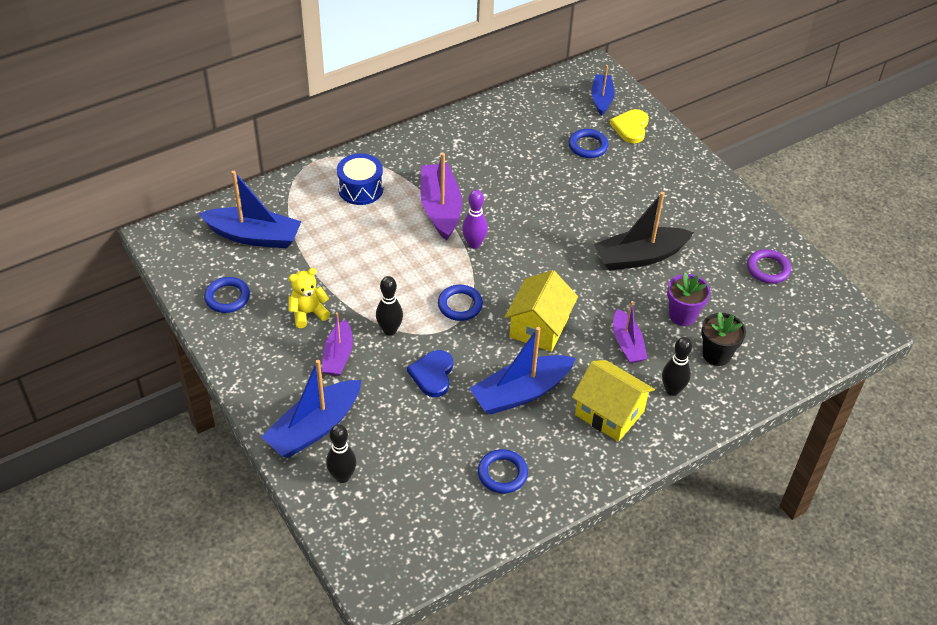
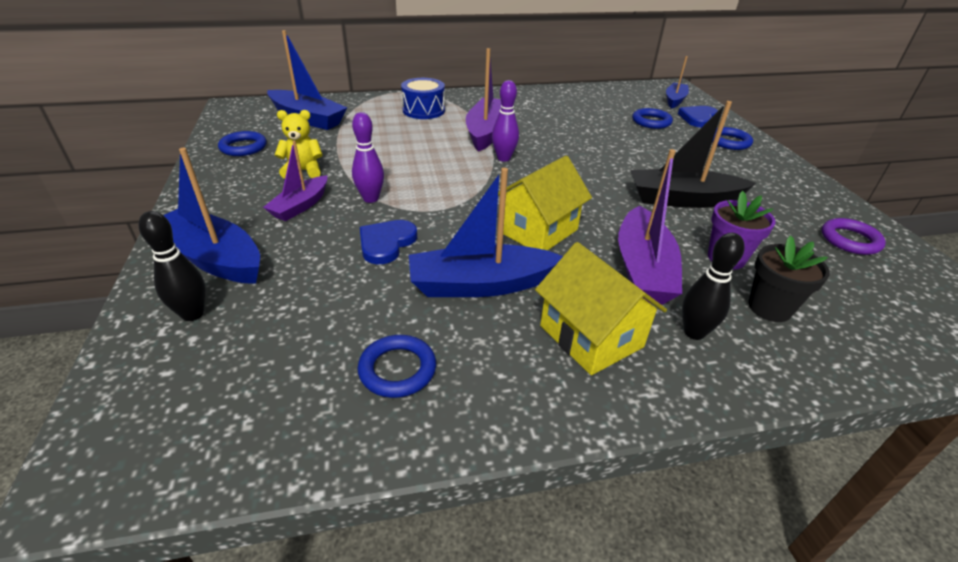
camera: 20 degrees right, 10 degrees down
blue boat [261,360,361,458] -> blue boat turned 60 degrees clockwise [163,148,260,284]
black bowling pin [376,276,403,336] -> purple bowling pin [352,112,384,203]
blue ring [438,285,483,321] -> blue ring moved to [712,127,753,150]
yellow heart [610,109,649,143] -> blue heart [678,106,718,128]
purple boat [613,301,648,364] -> purple boat [618,149,682,305], size x1.61

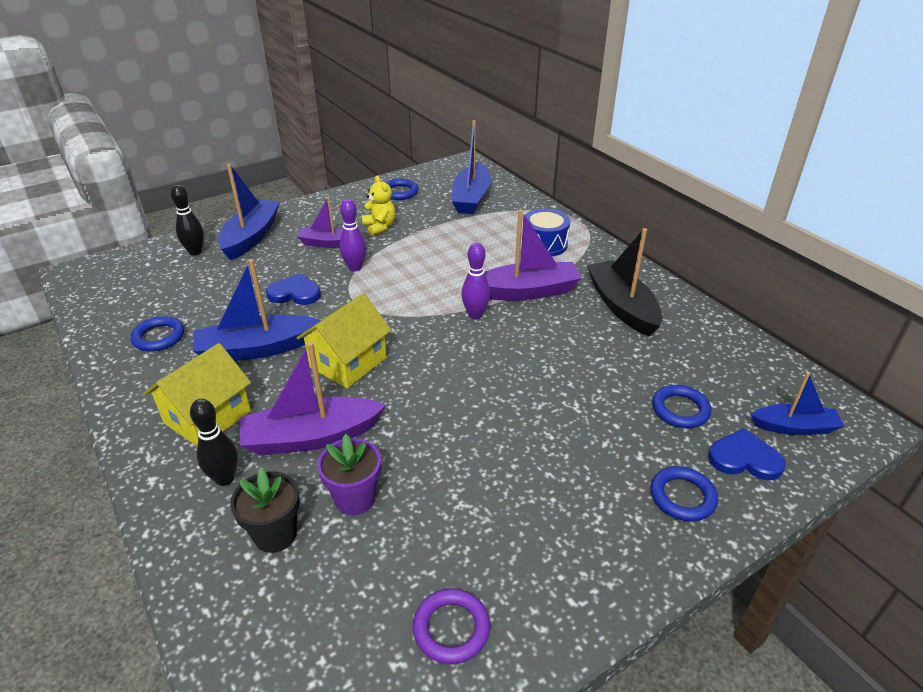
camera: 70 degrees right, 0 degrees up
blue boat [409,168,563,297] -> blue boat turned 75 degrees counterclockwise [193,259,321,361]
yellow house [498,156,592,250] -> yellow house turned 75 degrees counterclockwise [297,293,392,388]
black boat [630,101,756,208] -> black boat moved to [587,228,662,337]

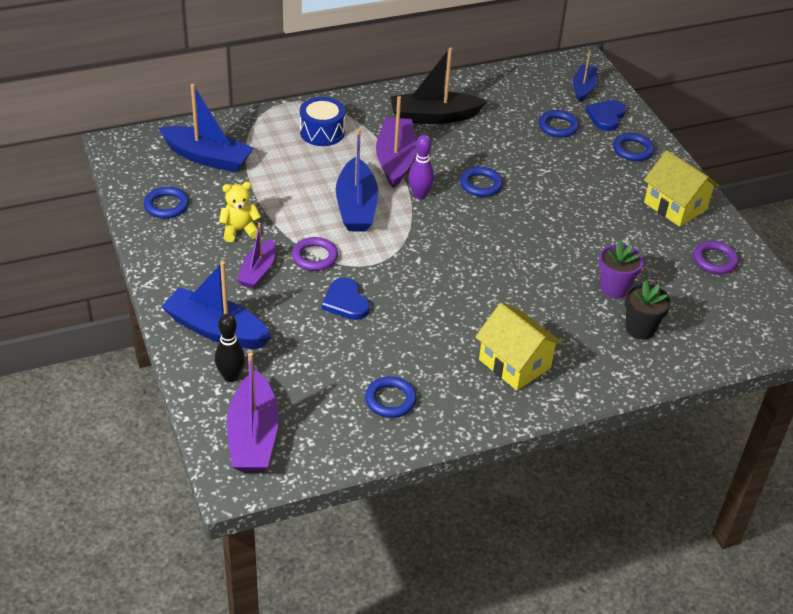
camera: 80 degrees left, 5 degrees up
black bowling pin [190,399,238,486] -> none
blue boat [193,259,321,361] -> blue boat moved to [336,128,378,231]
purple boat [240,342,386,455] -> purple boat moved to [227,352,279,472]
blue heart [266,273,321,305] -> blue heart turned 45 degrees counterclockwise [322,278,370,320]
yellow house [297,293,392,388] -> yellow house moved to [644,150,719,227]
purple bowling pin [339,199,366,271] -> purple ring [292,237,338,271]
none -> blue ring [460,167,503,197]

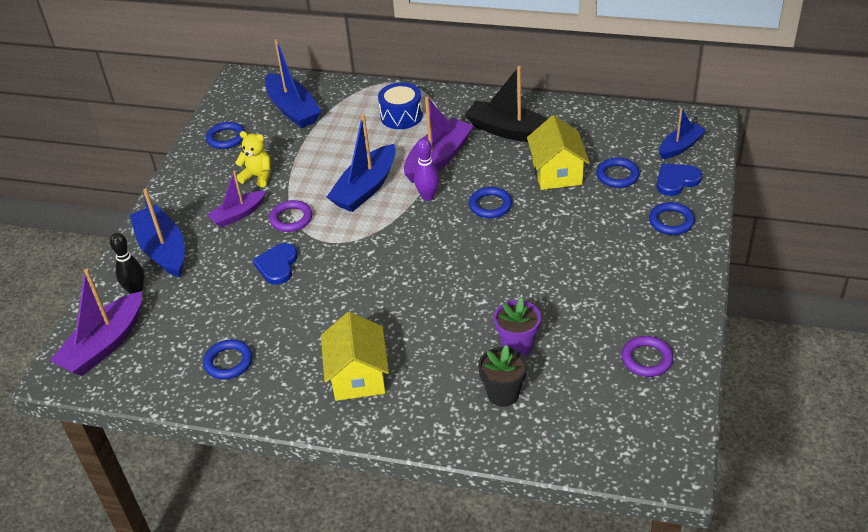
camera: 40 degrees right, 0 degrees up
yellow house [644,150,719,227] -> yellow house moved to [527,115,590,190]

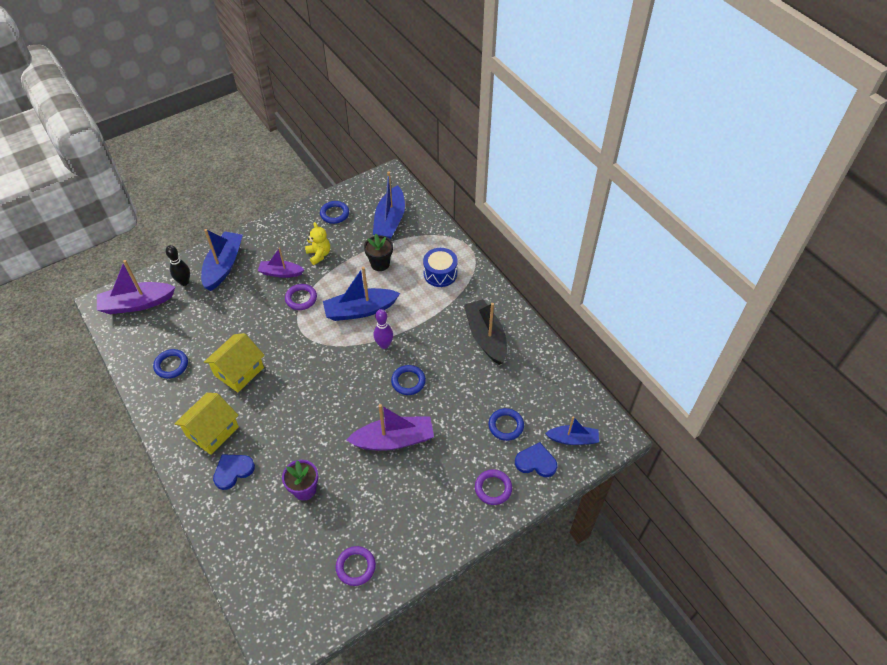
camera: 40 degrees right, 10 degrees up
blue heart [252,243,298,285] -> blue heart moved to [213,454,255,490]
purple boat [404,97,474,183] -> purple boat moved to [346,404,434,451]
black flower pot [478,345,527,407] -> black flower pot moved to [364,234,393,271]
yellow house [527,115,590,190] -> yellow house moved to [204,333,264,392]
blue ring [649,202,695,235] -> purple ring [475,469,512,505]

